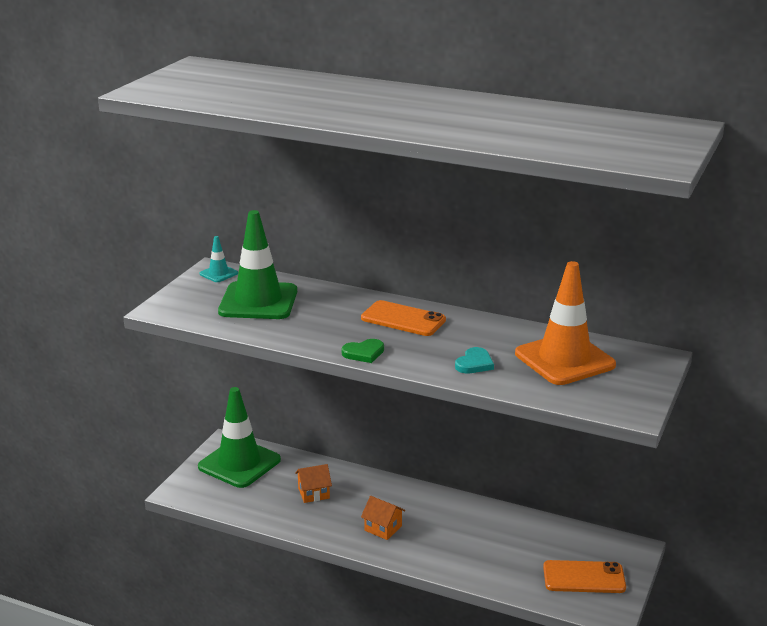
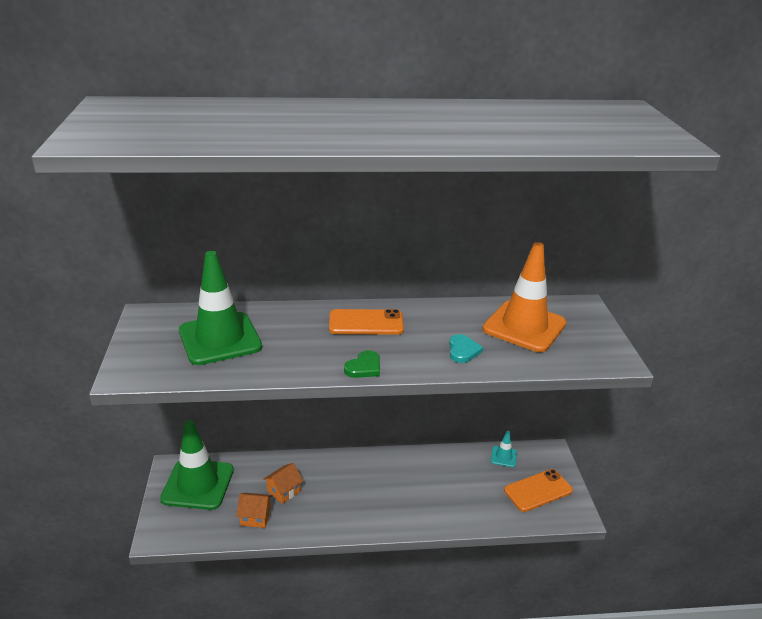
camera: 30 degrees left, 5 degrees up
turquoise traffic cone [199,236,238,282] -> turquoise traffic cone moved to [491,431,517,467]
orange house [361,496,406,540] -> orange house moved to [237,493,272,528]

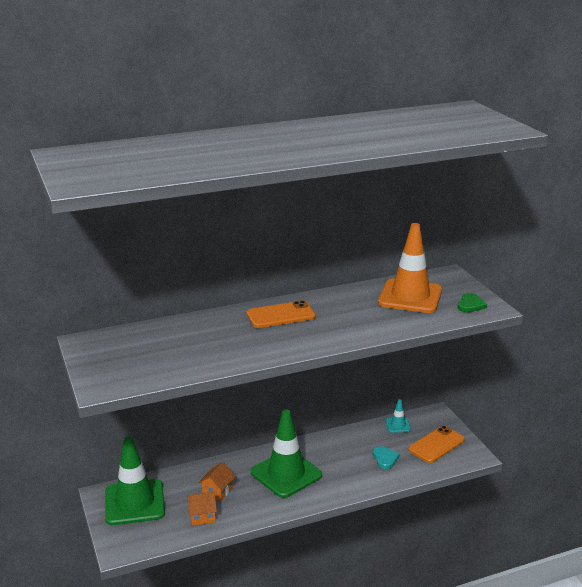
camera: 15 degrees left, 5 degrees down
green traffic cone [179,251,262,365] -> green traffic cone moved to [251,410,322,498]
green heart [344,350,380,378] -> green heart moved to [458,293,487,313]
turquoise heart [449,334,483,363] -> turquoise heart moved to [373,446,400,469]

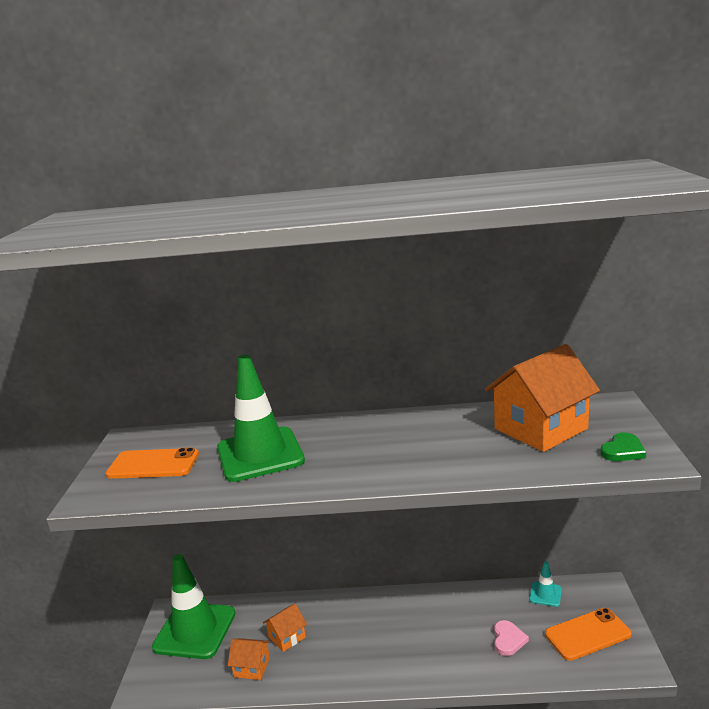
camera: 25 degrees right, 5 degrees down
orange phone [247,300,316,328] -> orange phone moved to [106,448,199,479]
green traffic cone [251,410,322,498] -> green traffic cone moved to [217,355,305,482]
turquoise heart [373,446,400,469] -> pink heart [494,620,529,656]
orange traffic cone [378,223,442,313] -> orange house [485,344,600,452]

